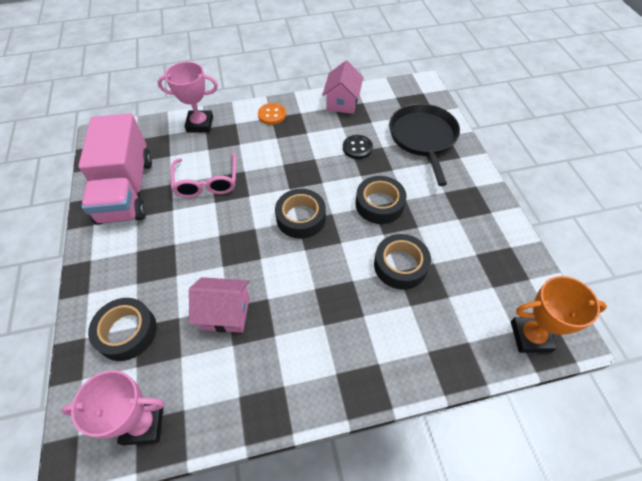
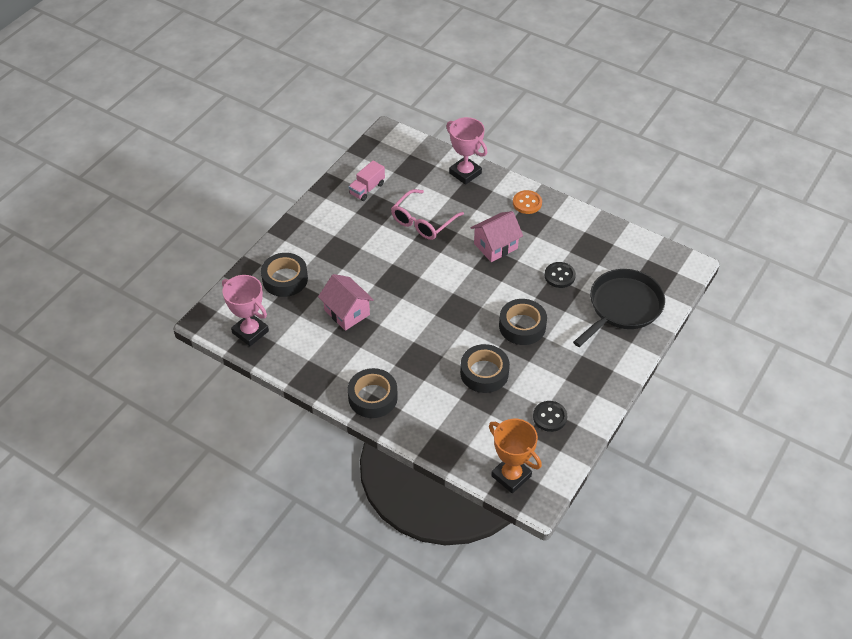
camera: 45 degrees right, 5 degrees down
pink truck [78,113,152,225] -> pink truck [349,161,385,201], size x0.43
black tape [275,189,326,239] -> black tape moved to [348,368,398,418]
pink house [322,60,363,114] -> pink house moved to [471,211,523,262]
none -> black button [533,401,567,432]

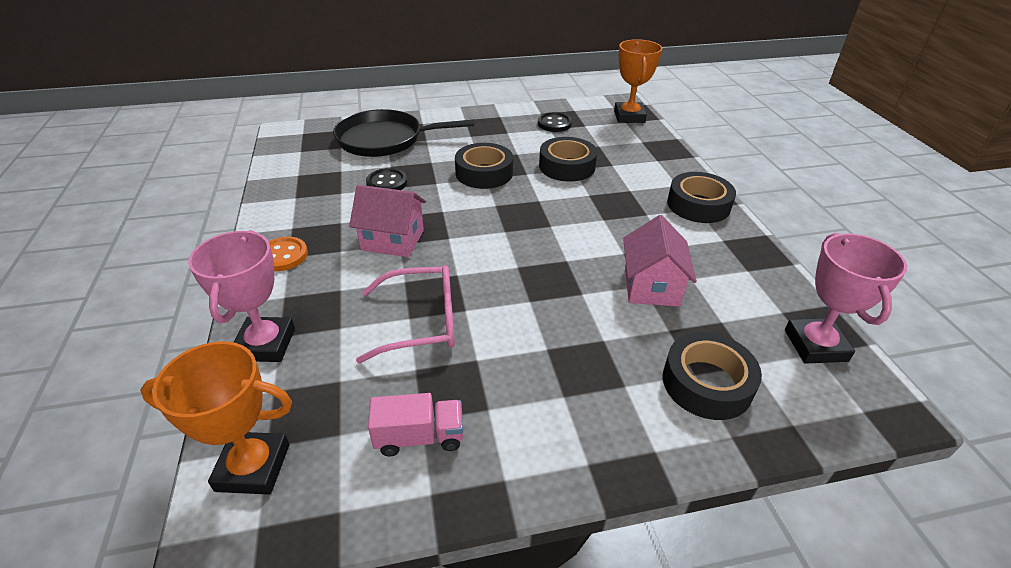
camera: 135 degrees left, 10 degrees down
none -> orange trophy [140,341,292,495]

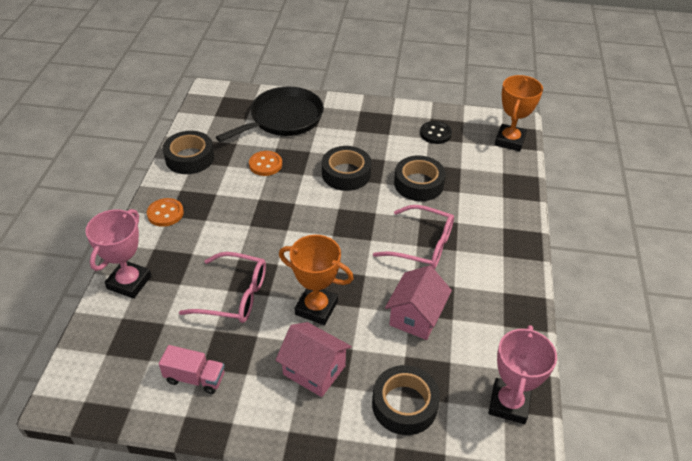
camera: 20 degrees right, 5 degrees up
orange trophy [140,341,292,495] -> orange trophy moved to [279,235,354,325]
black pan [333,109,474,157] -> black pan turned 120 degrees clockwise [216,87,324,142]
pink house [349,185,426,257] -> pink house moved to [275,322,352,397]
black button [366,168,407,190] -> orange button [249,151,282,176]
black tape [667,172,736,223] -> black tape moved to [163,131,214,174]
none -> pink glasses [373,205,454,269]

